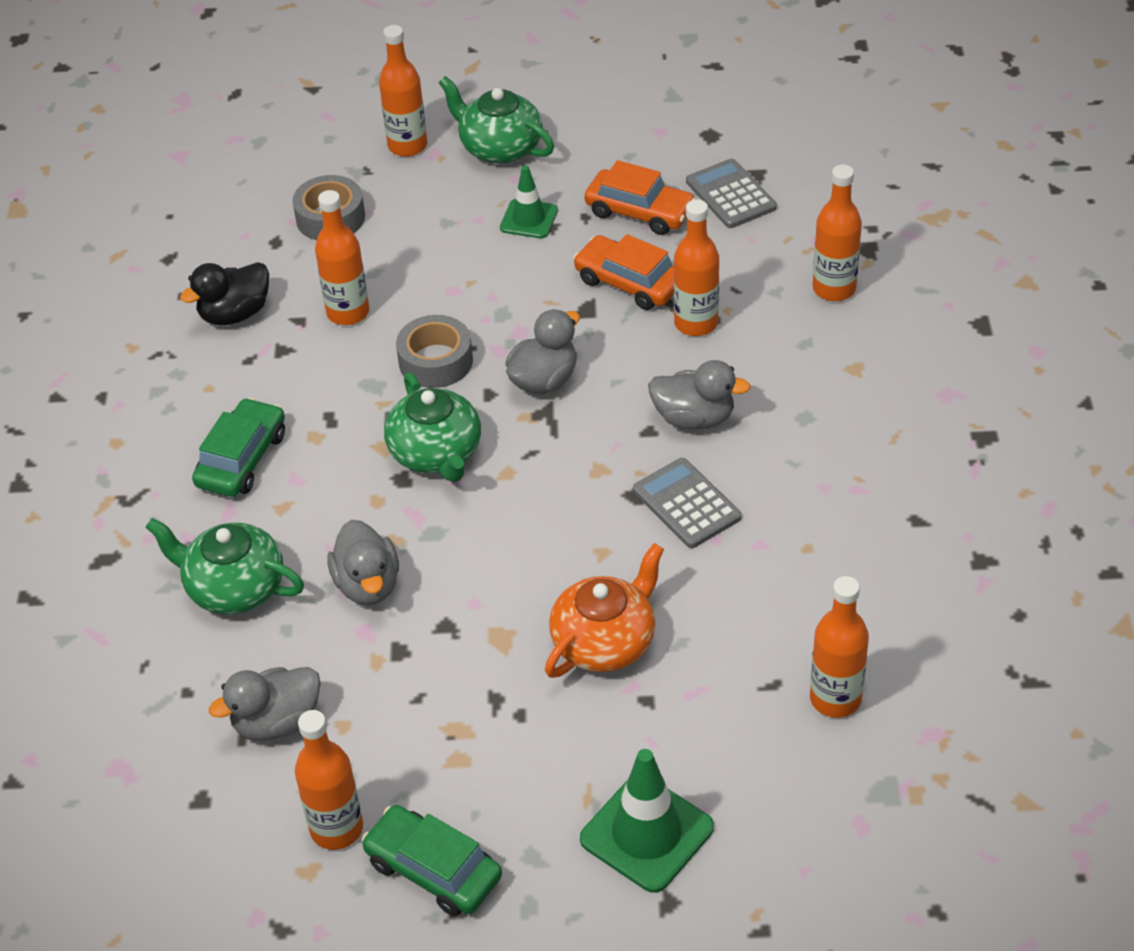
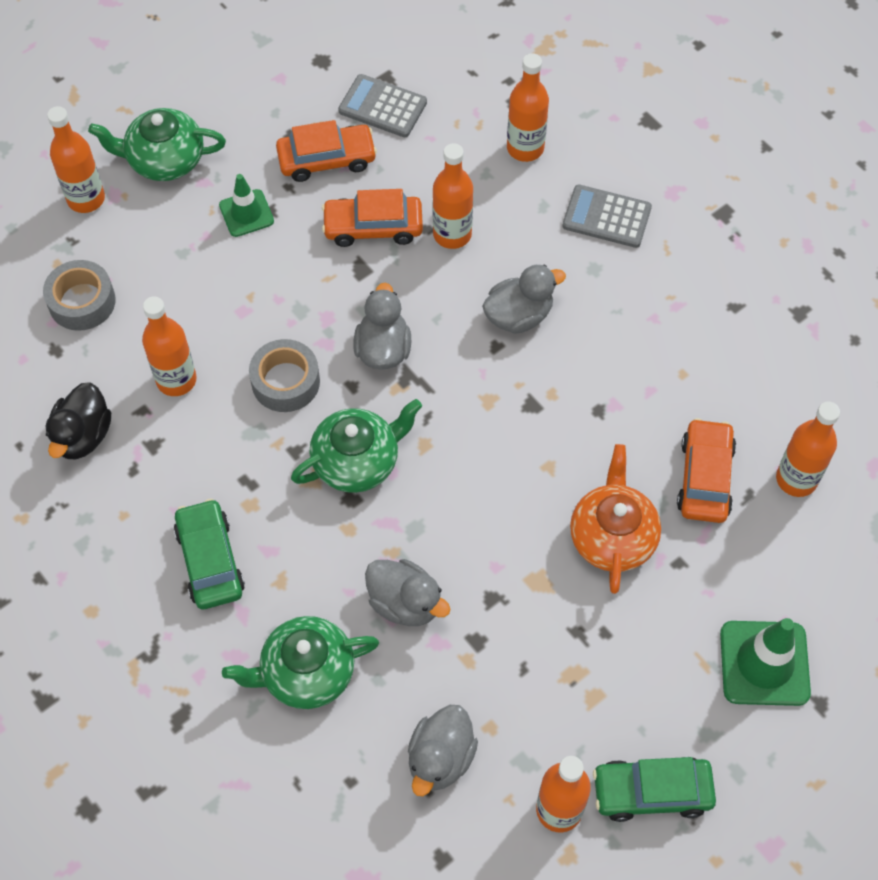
camera: 40 degrees left, 15 degrees up
green teapot [384,372,481,482] -> green teapot turned 60 degrees counterclockwise [291,399,422,493]
grey calculator [633,458,741,548] -> grey calculator moved to [562,184,652,248]
none -> orange car [677,418,736,523]

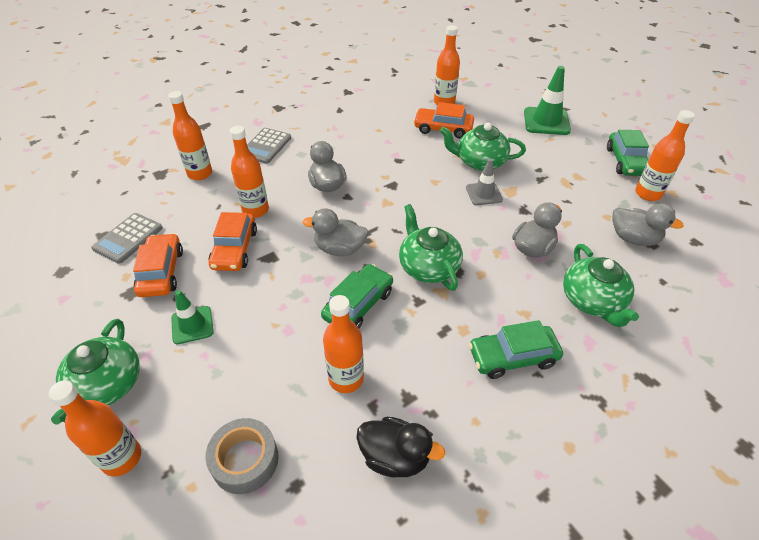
camera: 85 degrees left, 15 degrees down
grey tape [249,339,320,412] -> green car [321,264,393,328]
orange teapot [570,444,661,594] -> green teapot [440,123,526,171]
none -> grey traffic cone [466,159,503,205]

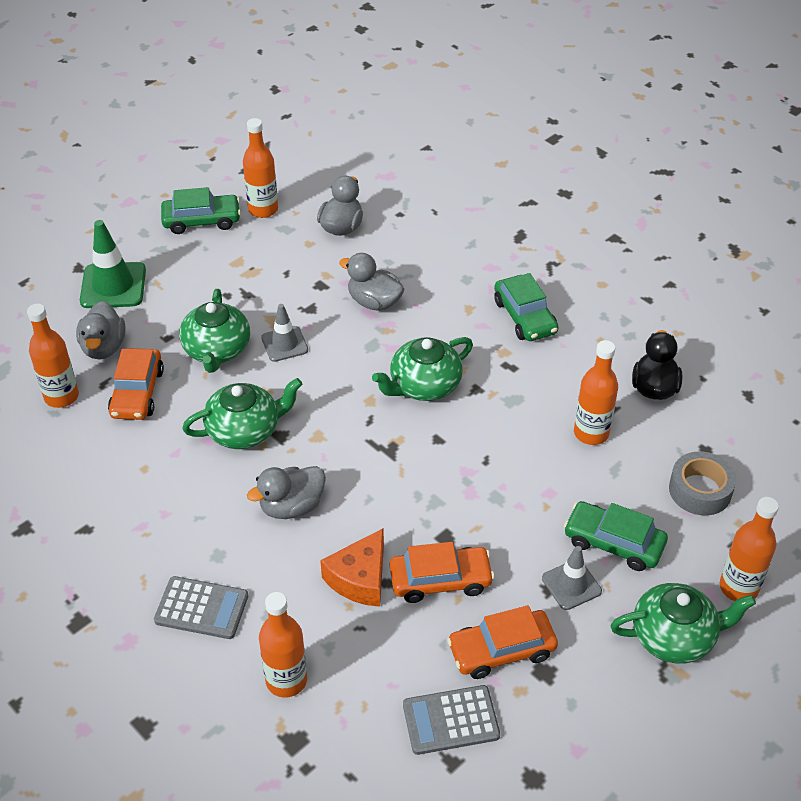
camera: 100 degrees left, 0 degrees up
grey calculator [91,213,163,264] -> grey calculator turned 150 degrees clockwise [403,685,500,755]
green traffic cone [171,290,214,344] -> grey traffic cone [542,546,602,610]
orange bottle [230,126,269,218] -> orange cheese [320,529,384,607]
grey duck [302,208,368,256] -> grey duck moved to [76,301,125,359]
green car [321,264,393,328] -> green car moved to [564,501,668,571]
green teapot [563,244,639,327] -> green teapot moved to [182,378,302,449]

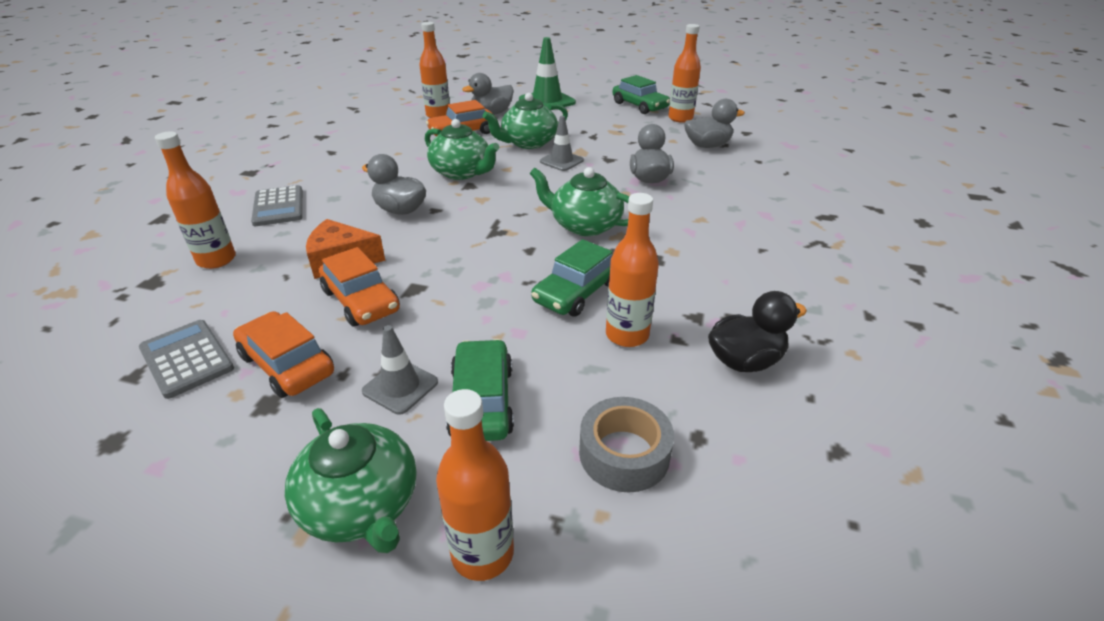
camera: 60 degrees right, 10 degrees down
green car [494,273,559,341] -> green car moved to [531,239,613,317]

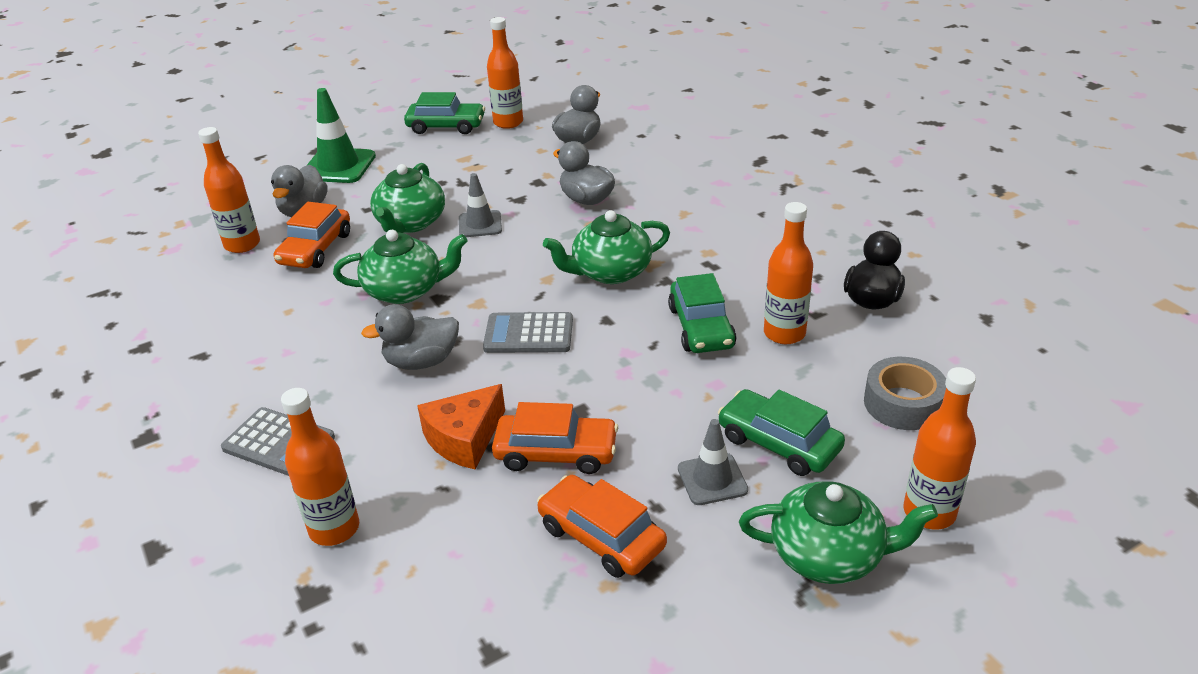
camera: 45 degrees left, 0 degrees up
grey calculator [139,320,234,399] -> grey calculator moved to [483,312,573,353]
orange car [233,311,334,398] -> orange car turned 45 degrees clockwise [537,475,667,578]

